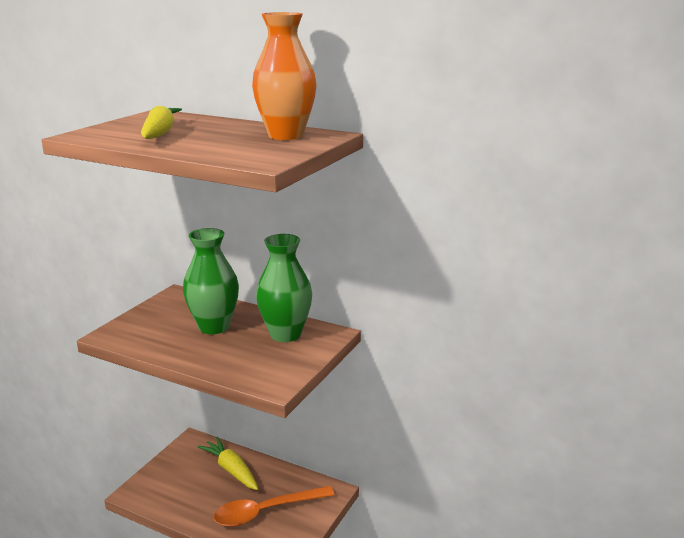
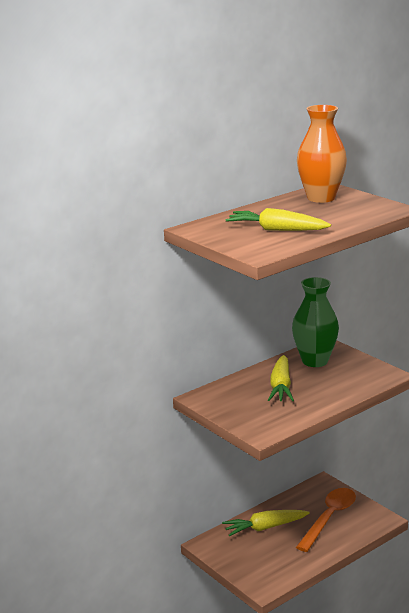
camera: 65 degrees left, 0 degrees up
green vase [183,228,239,334] -> yellow carrot [268,355,294,401]
orange spoon [214,486,334,527] -> orange spoon turned 150 degrees counterclockwise [296,488,356,552]

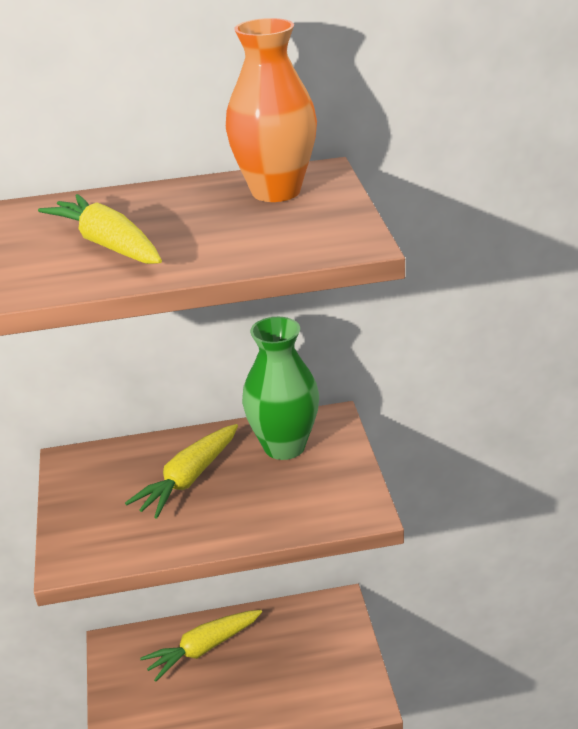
camera: 30 degrees right, 10 degrees up
yellow carrot [222,510,310,536] -> yellow carrot turned 45 degrees counterclockwise [140,610,262,682]
orange spoon [296,488,356,552] -> none

